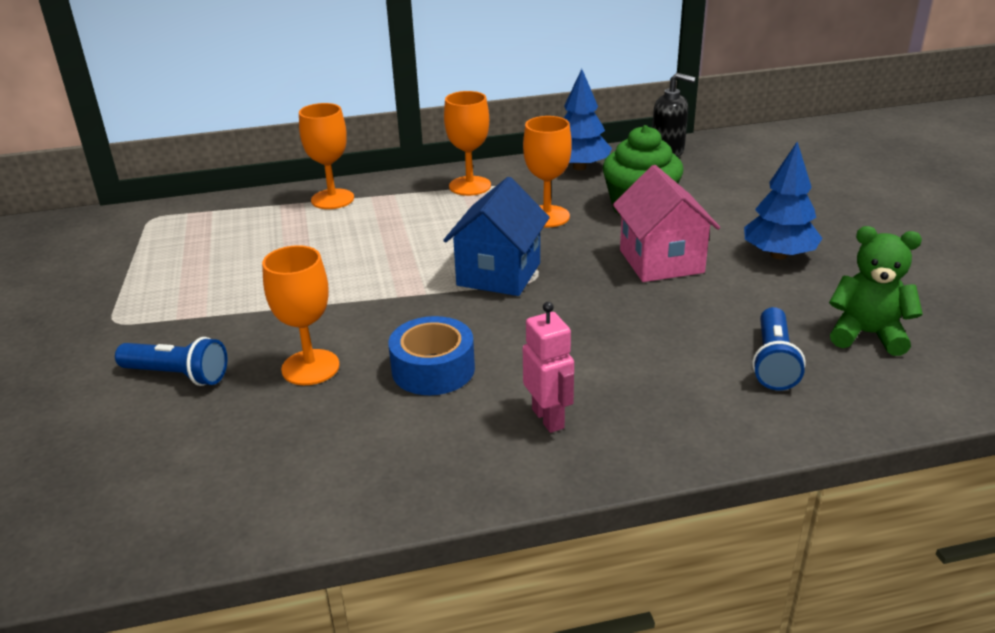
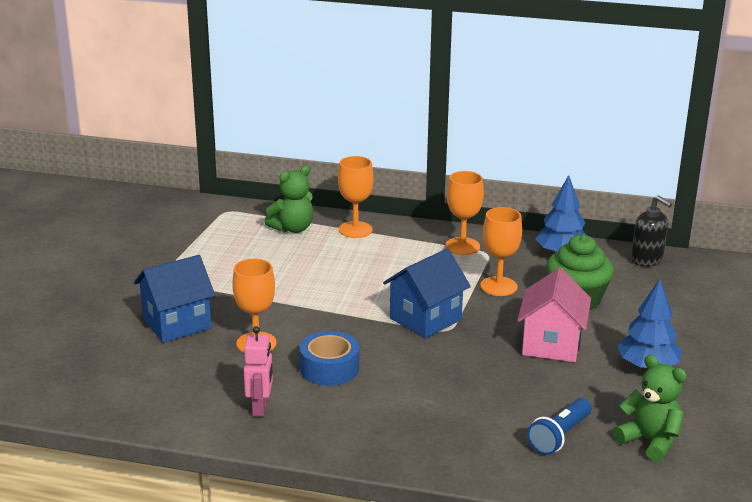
camera: 25 degrees right, 5 degrees down
blue flashlight [115,337,228,386] -> blue house [134,255,215,343]
pink robot [523,302,574,433] -> pink robot moved to [244,326,273,417]
none -> green teddy bear [265,166,313,233]

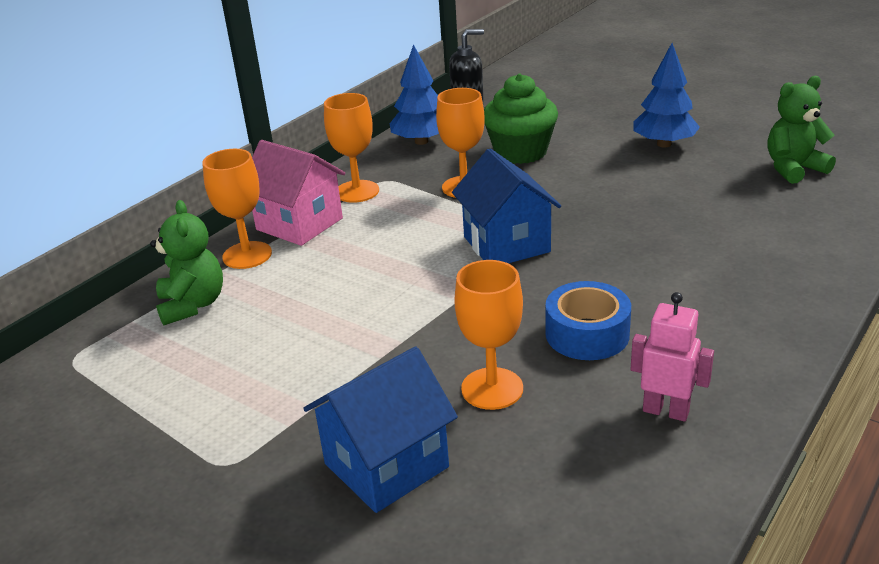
camera: 65 degrees left, 5 degrees up
blue house [134,255,215,343] -> blue house turned 60 degrees clockwise [303,346,458,513]
pink house [517,268,591,362] -> pink house moved to [252,140,345,246]
blue flashlight [527,398,592,455] -> none

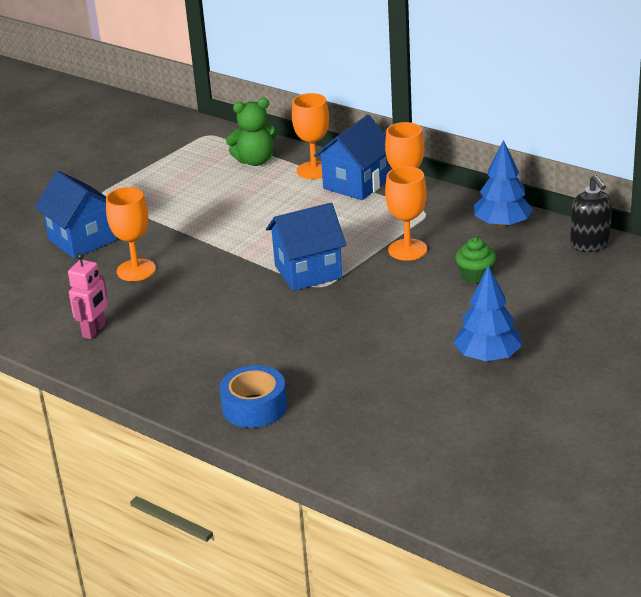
camera: 90 degrees right, 0 degrees up
pink house [252,140,345,246] -> blue house [314,115,389,200]
green cupcake [484,73,558,164] -> green cupcake [455,237,496,284], size x0.57
blue tape [545,281,631,360] -> blue tape moved to [219,365,287,428]
green teddy bear [768,76,836,184] -> none

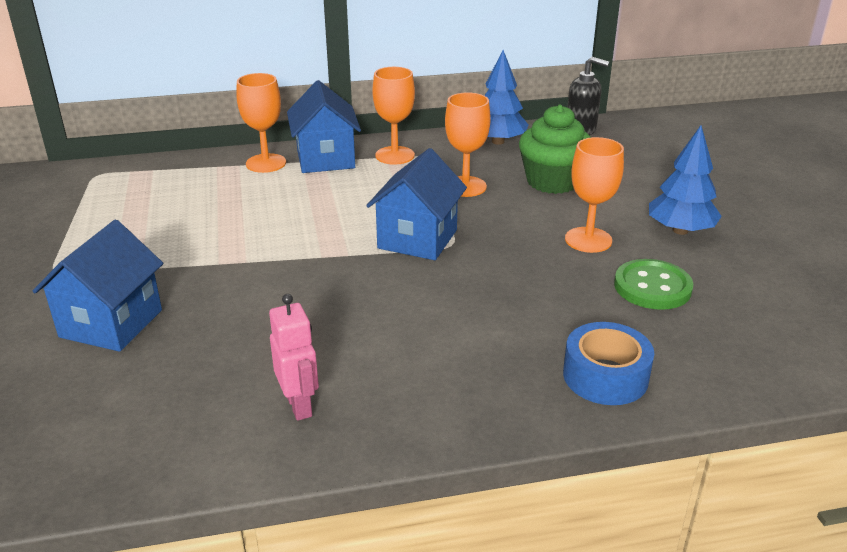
camera: 50 degrees left, 0 degrees up
blue house [35,171,117,259] -> blue house turned 75 degrees counterclockwise [32,220,163,352]
orange goblet [106,187,156,281] -> orange goblet moved to [565,137,624,253]
green teddy bear [226,98,278,166] -> none
green cupcake [455,237,496,284] -> green cupcake [519,105,591,194], size x1.76
none -> green button [614,259,693,310]

